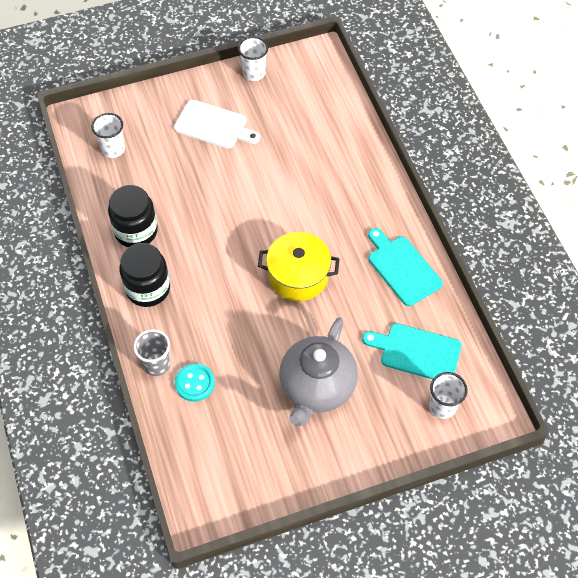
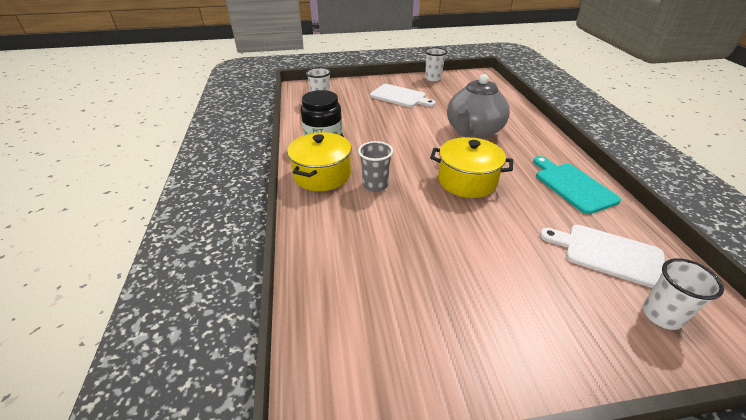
camera: 10 degrees right, 20 degrees down
black jar [119,243,170,307] -> yellow pot [287,132,352,191]
grey cup [134,329,170,376] -> grey cup moved to [358,141,393,192]
turquoise button [175,363,215,402] -> none
grey teapot [279,317,358,426] -> grey teapot moved to [447,74,510,139]
turquoise cutting board [362,323,462,379] -> white cutting board [540,225,665,288]

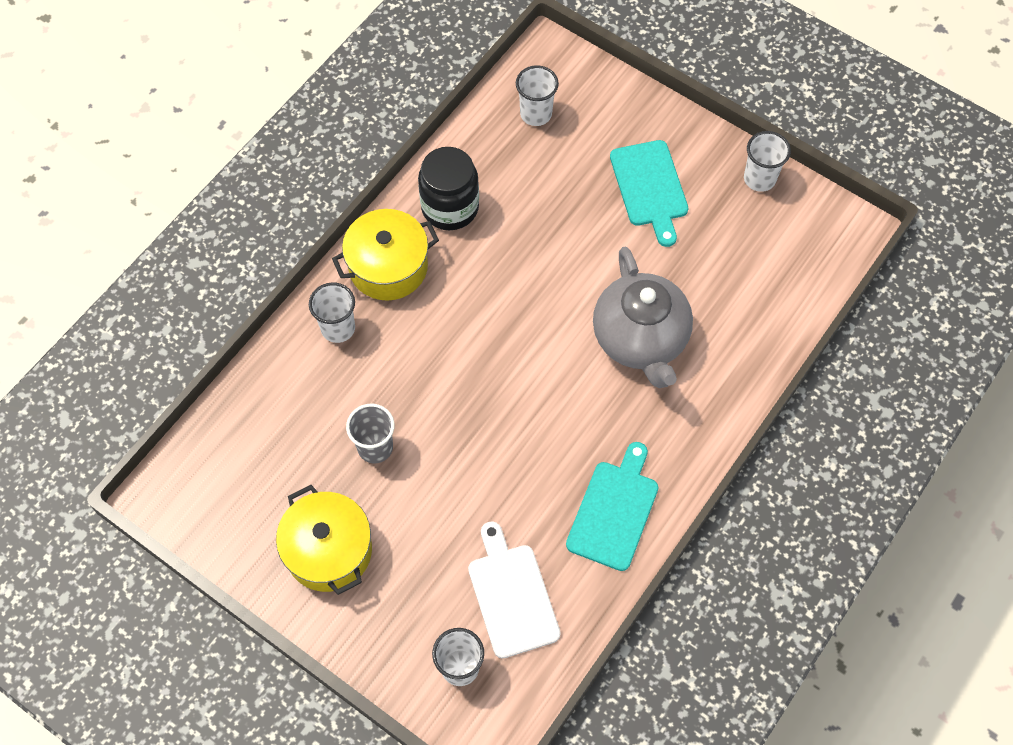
camera: 45 degrees right, 25 degrees up
grey cup [358,141,393,192] -> grey cup moved to [346,404,394,463]
white cutting board [370,84,436,107] -> turquoise cutting board [610,140,688,247]
yellow pot [430,137,513,198] -> yellow pot moved to [276,485,372,595]
grey teapot [447,74,510,139] -> grey teapot turned 90 degrees counterclockwise [593,247,693,388]
none -> white cup [309,282,355,343]

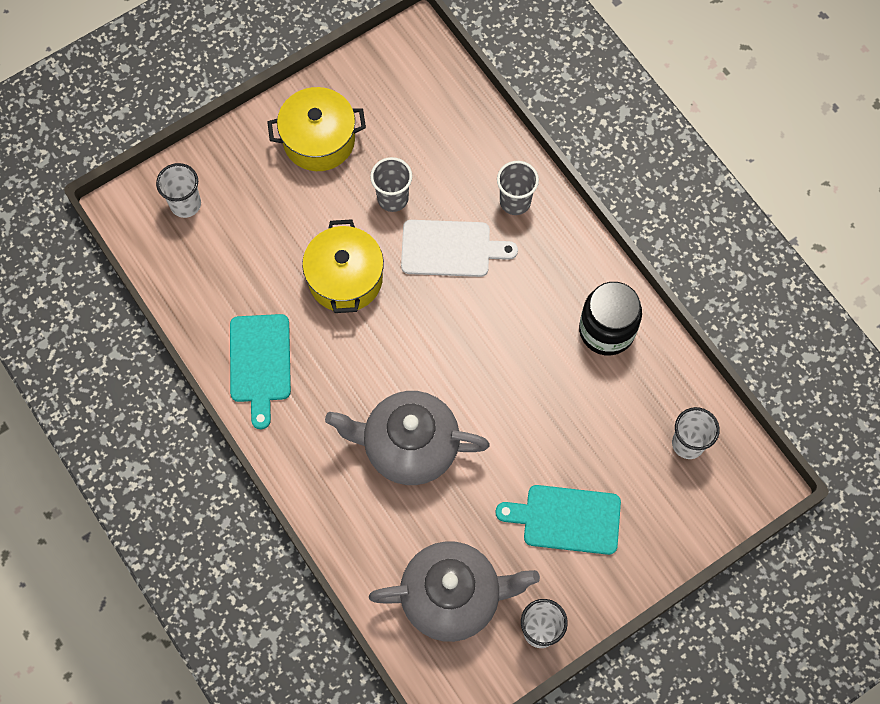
camera: 110 degrees right, 5 degrees up
white cup [309,282,355,343] -> grey cup [497,161,539,215]
yellow pot [332,209,439,301] -> yellow pot moved to [302,219,384,313]
white cutting board [468,521,561,659] -> white cutting board moved to [401,220,518,277]
turquoise cutting board [566,442,658,571] -> turquoise cutting board turned 45 degrees clockwise [230,314,291,429]
none -> grey teapot [369,541,540,642]

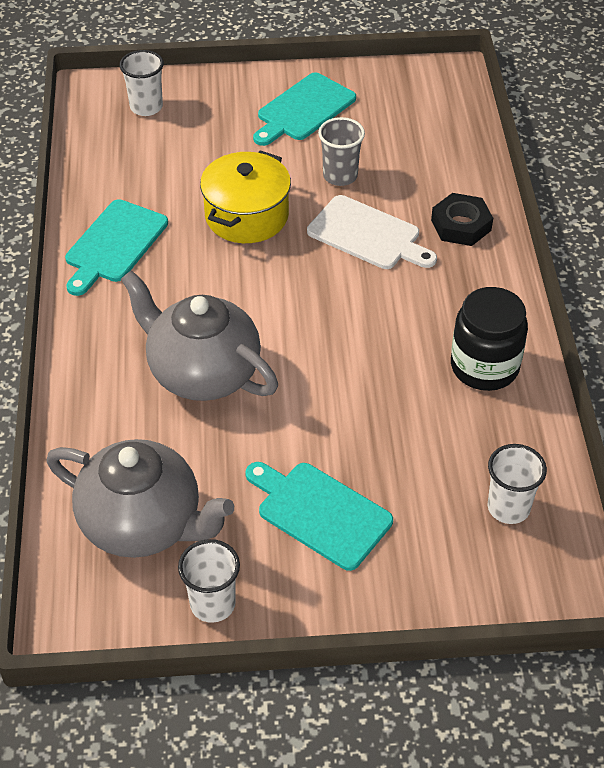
camera: 30 degrees right, 20 degrees down
yellow pot [267,87,366,171] -> turquoise cutting board [253,73,356,146]
grey cup [497,161,539,215] -> black nut [431,193,493,246]

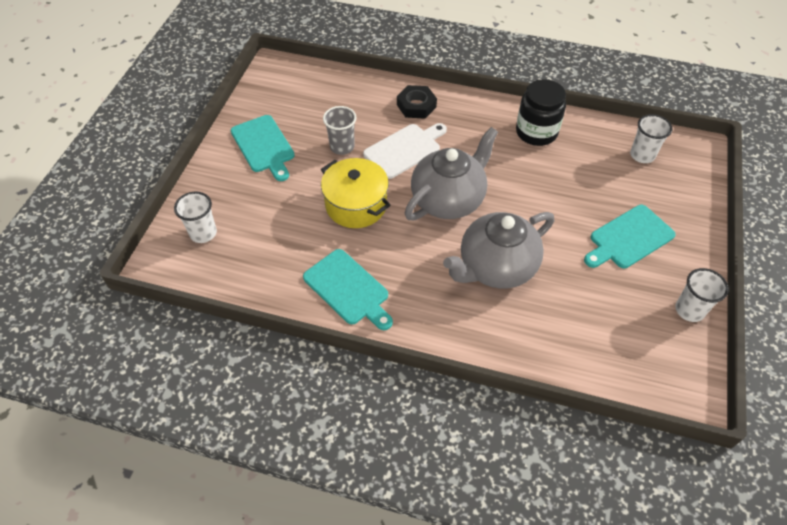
camera: 70 degrees left, 5 degrees up
grey teapot [47,439,234,558] -> grey teapot moved to [405,127,498,220]

